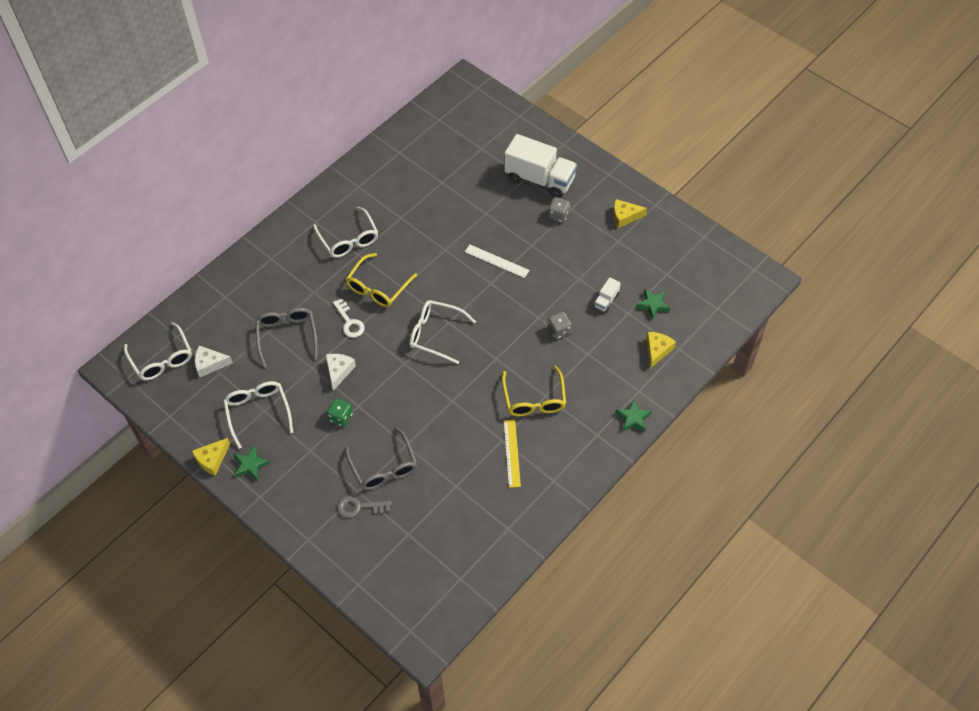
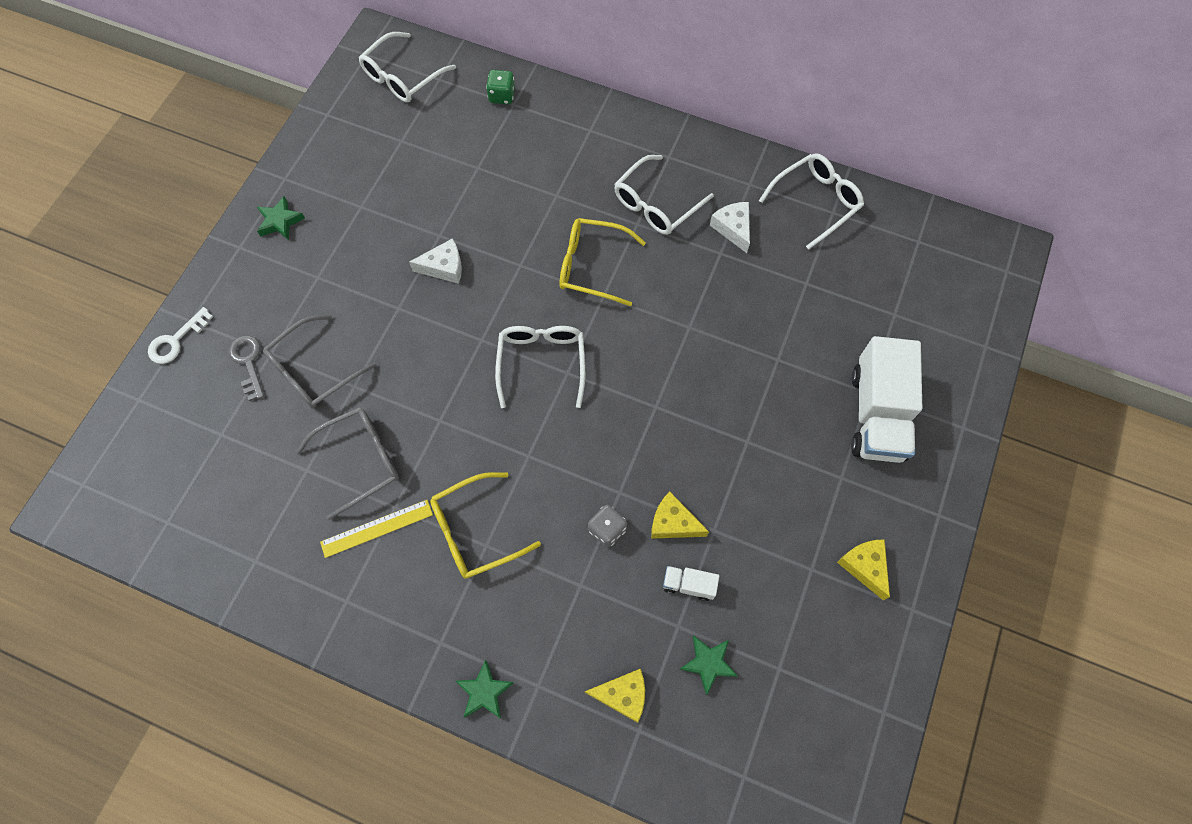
camera: 70 degrees right, 10 degrees up
yellow cheese [192,438,230,476] -> yellow cheese moved to [651,492,709,539]
white cheese [195,346,233,377] -> white cheese moved to [710,202,750,253]
white glasses [223,381,293,449] -> white glasses moved to [759,153,864,250]
grey glasses [256,308,318,368] -> grey glasses moved to [296,407,399,520]
green dice [327,398,353,427] -> green dice moved to [486,70,515,104]
white key [333,298,365,338] -> white key moved to [148,307,213,364]
white ruler [465,244,530,278] -> none
grey dice [548,197,570,223] -> none

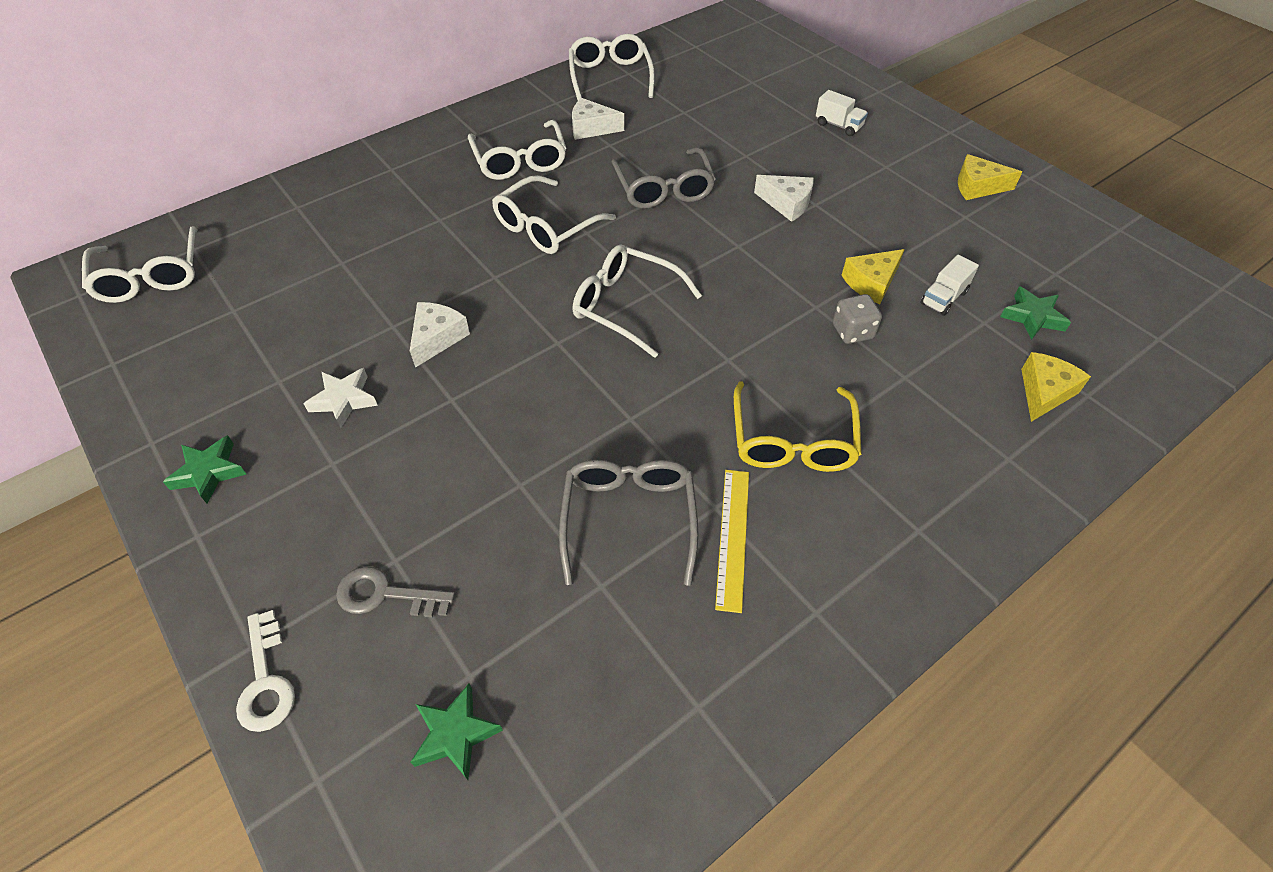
camera: 60 degrees left, 15 degrees down
grey glasses [263,314,376,409] -> grey glasses moved to [612,147,716,209]
green star [456,660,514,718] -> green star moved to [411,683,503,780]
green dice [486,70,515,104] -> none
yellow glasses [560,218,646,306] -> white glasses [492,175,616,254]
white truck [851,336,922,463] -> white truck [816,90,868,136], size x0.43
none -> white star [304,368,378,428]
none -> white cheese [754,175,814,222]

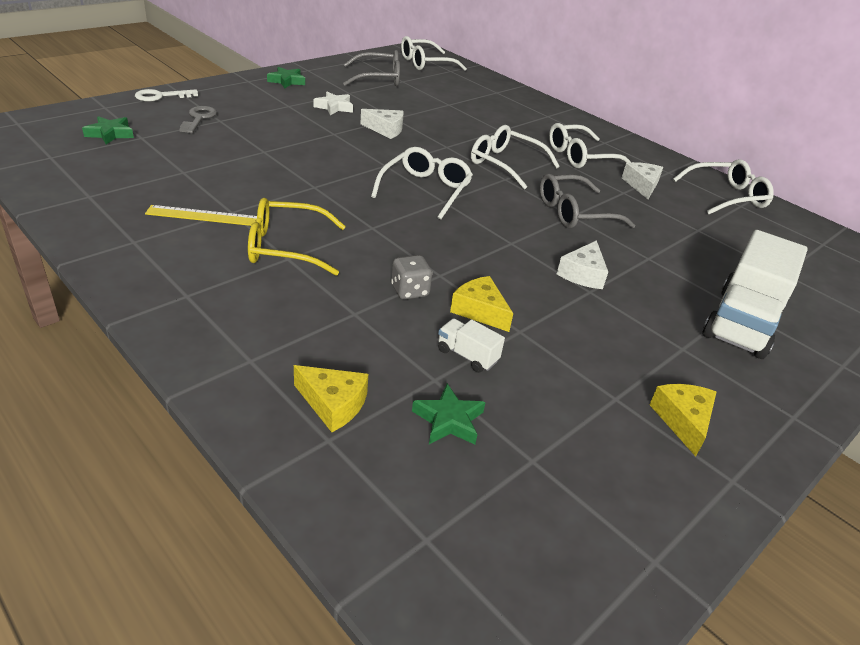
camera: 80 degrees right, 15 degrees down
grey glasses [559,460,699,586] -> grey glasses moved to [343,50,400,86]
white truck [816,90,868,136] -> white truck [703,230,808,359], size x2.31

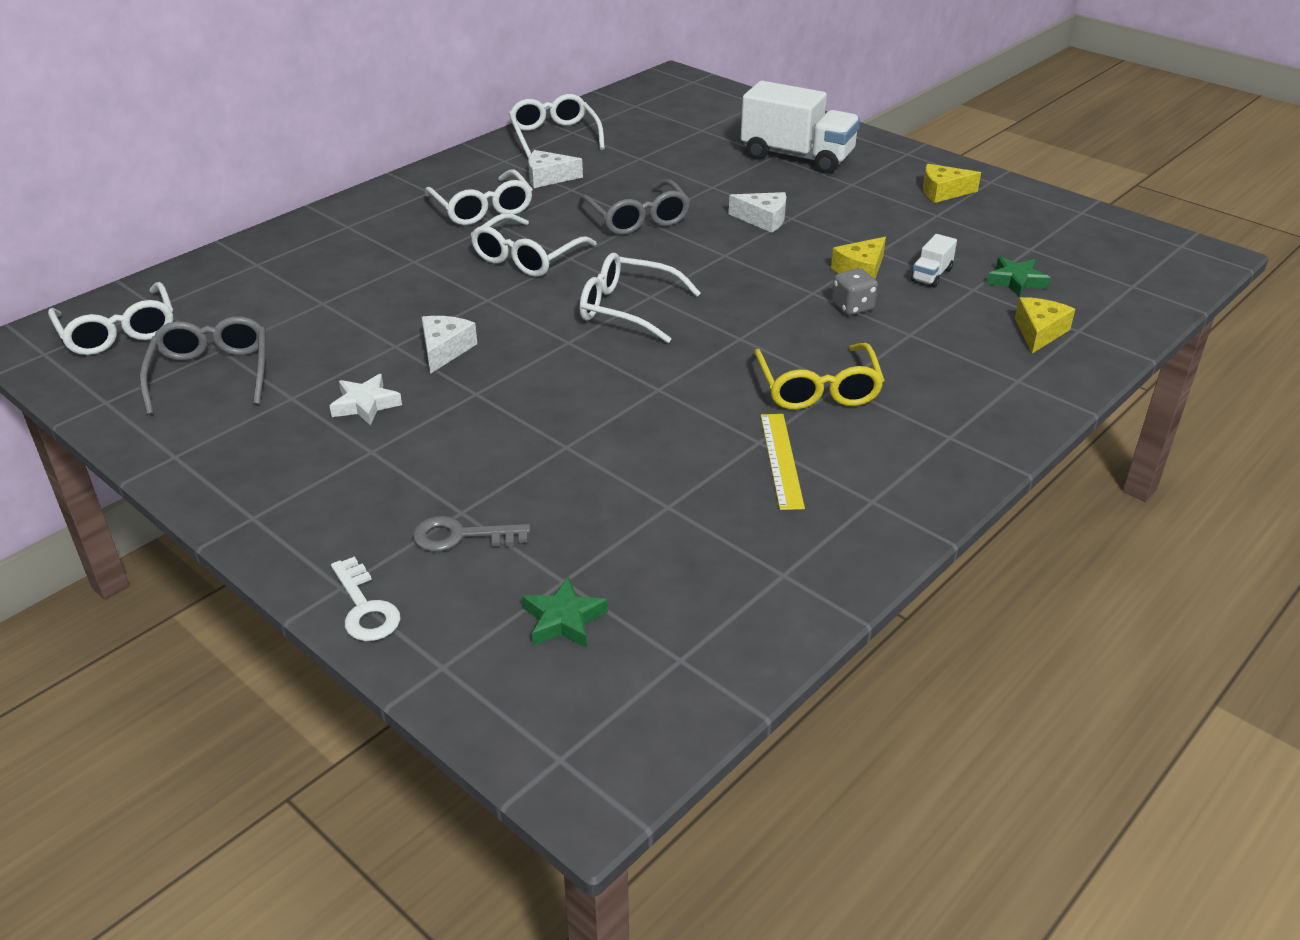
camera: 90 degrees left, 0 degrees up
green star [267,67,305,88] -> none

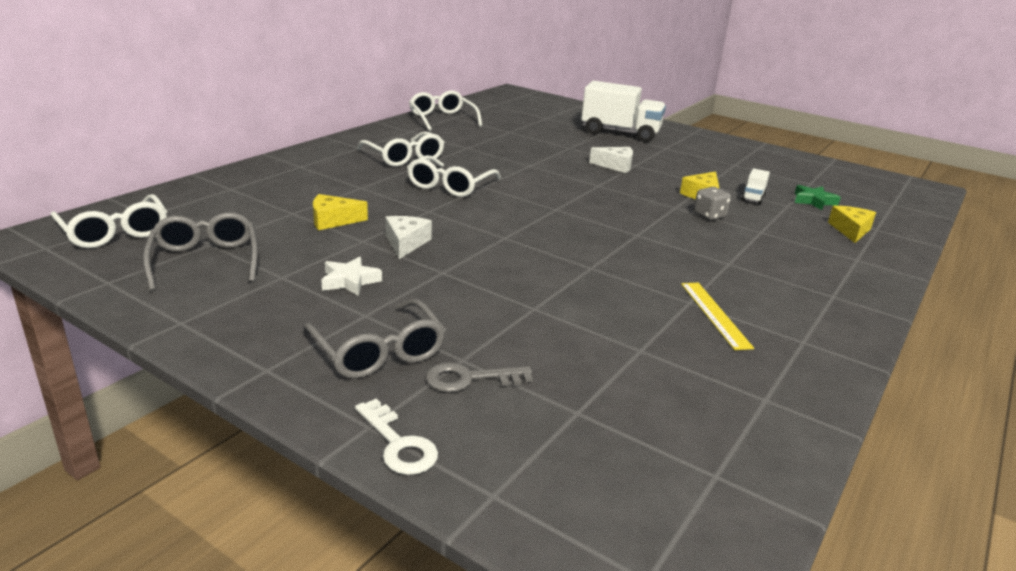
camera: 10 degrees left, 10 degrees down
green star [522,577,608,648] -> none
white cheese [528,150,583,188] -> none
grey glasses [579,179,690,235] -> grey glasses moved to [303,299,446,379]
white glasses [580,253,701,343] -> none
yellow glasses [754,343,884,410] -> none
yellow cheese [923,164,981,203] -> yellow cheese moved to [313,194,368,231]

